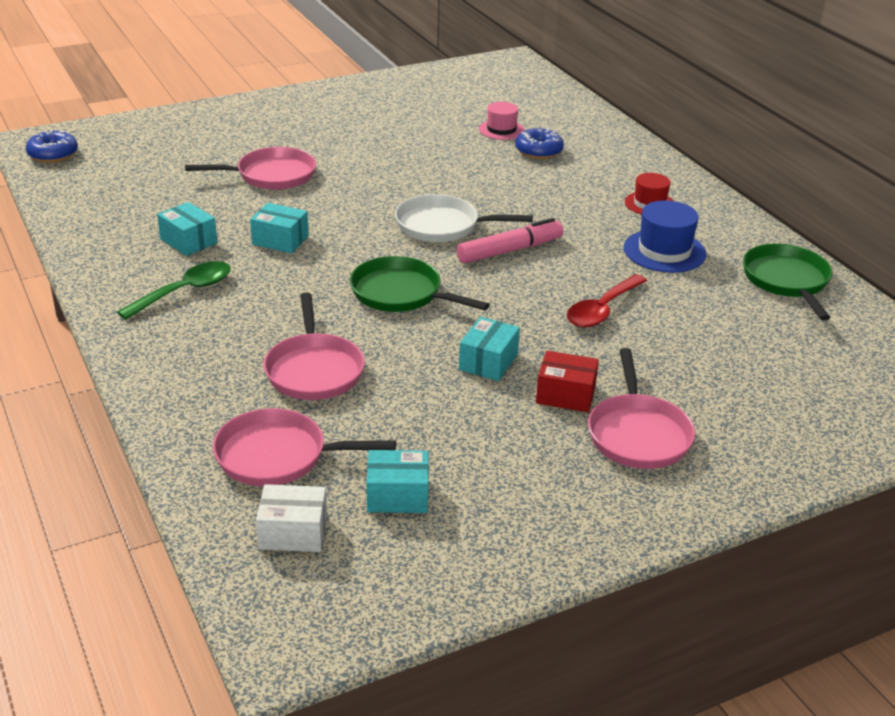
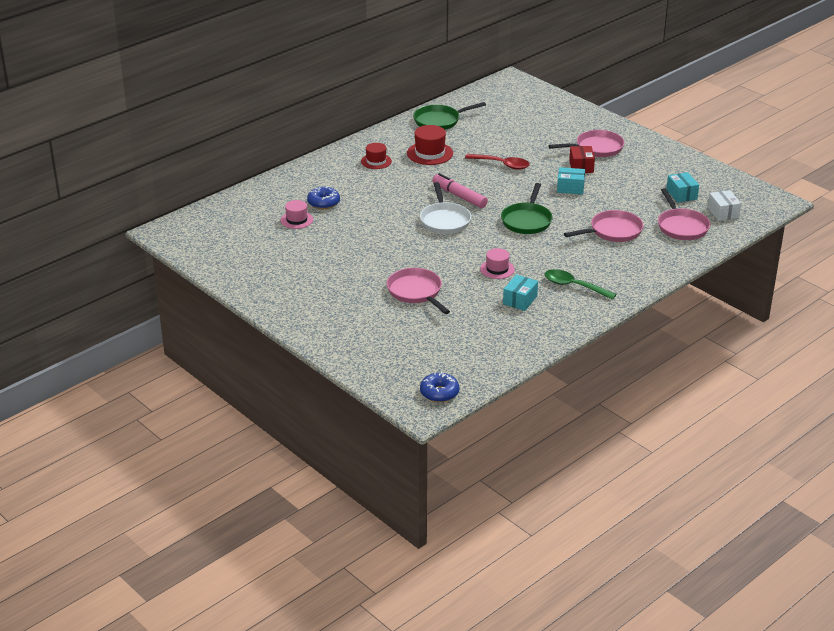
camera: 105 degrees left, 0 degrees up
turquoise box [250,203,309,253] -> pink hat [480,248,515,279]
blue hat [624,201,706,273] -> red hat [407,125,453,165]

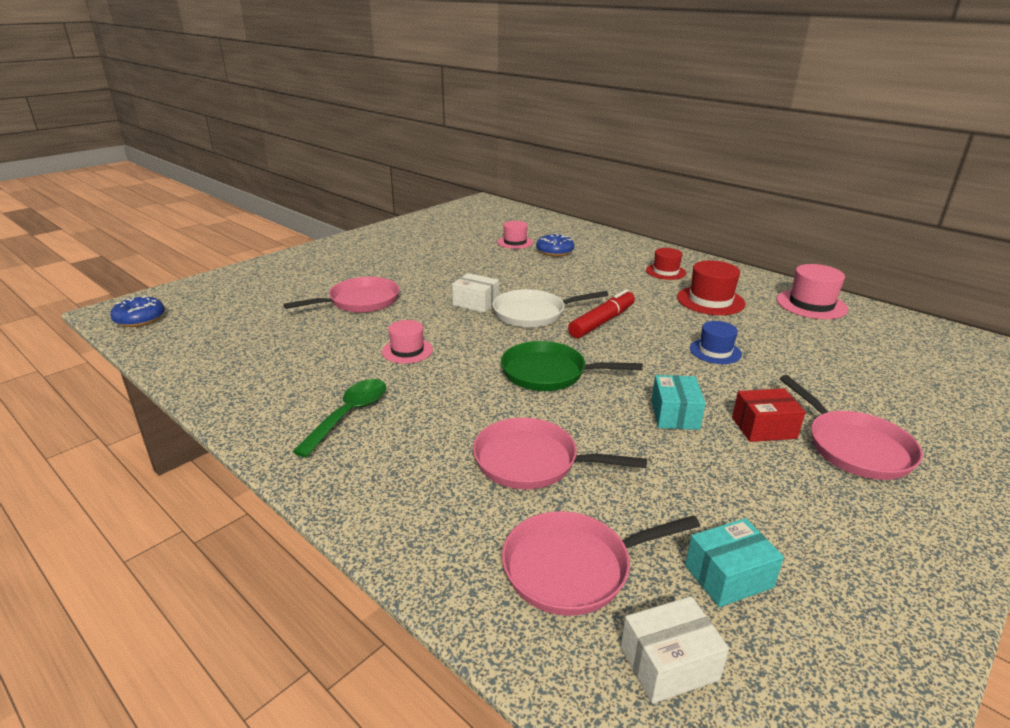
camera: 85 degrees right, 5 degrees down
green pan [413,102,486,130] -> pink hat [777,264,848,319]
pink marker [433,173,488,208] -> red marker [568,289,635,338]
red spoon [465,154,530,170] -> blue hat [690,321,742,364]
turquoise box [503,274,538,311] -> none
pink pan [564,210,643,242] -> pink pan turned 135 degrees clockwise [473,418,647,489]
none -> white box [452,273,499,313]

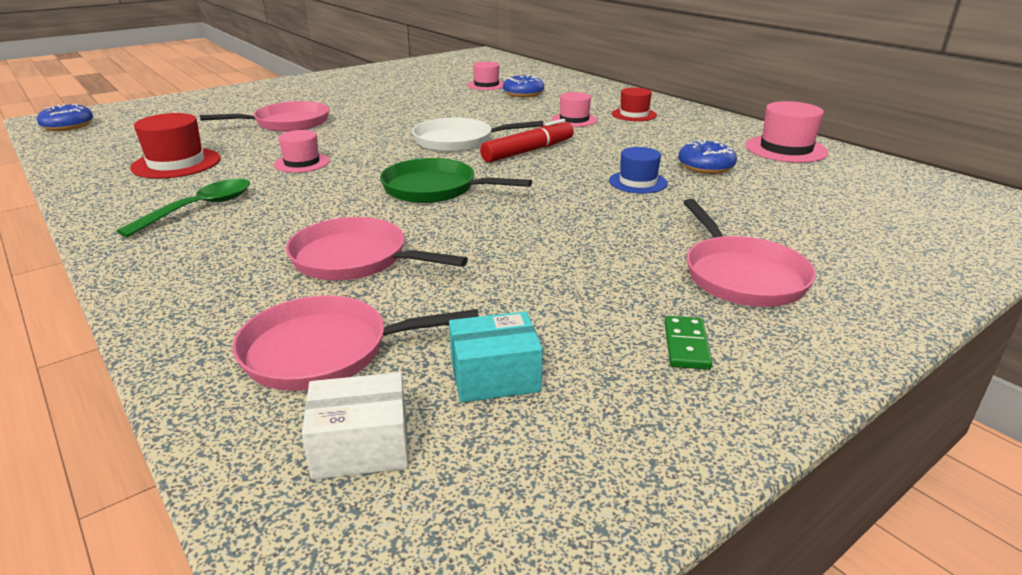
camera: 10 degrees right, 0 degrees up
white box [452,273,499,313] -> none
turquoise box [651,375,706,430] -> none
red hat [677,260,745,315] -> red hat moved to [130,113,221,179]
red box [732,388,806,442] -> none
none -> pink hat [552,92,597,127]
none -> green domino [665,316,712,370]
none -> blue donut [678,140,737,174]

